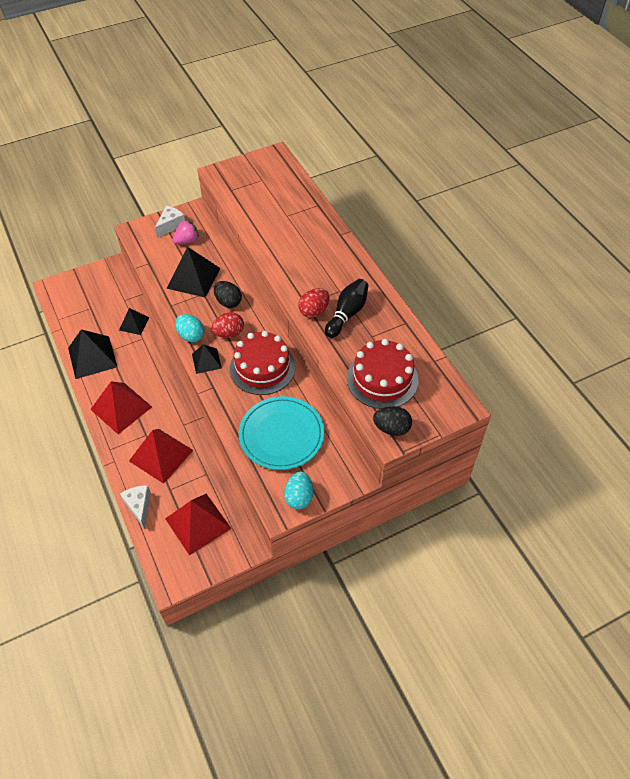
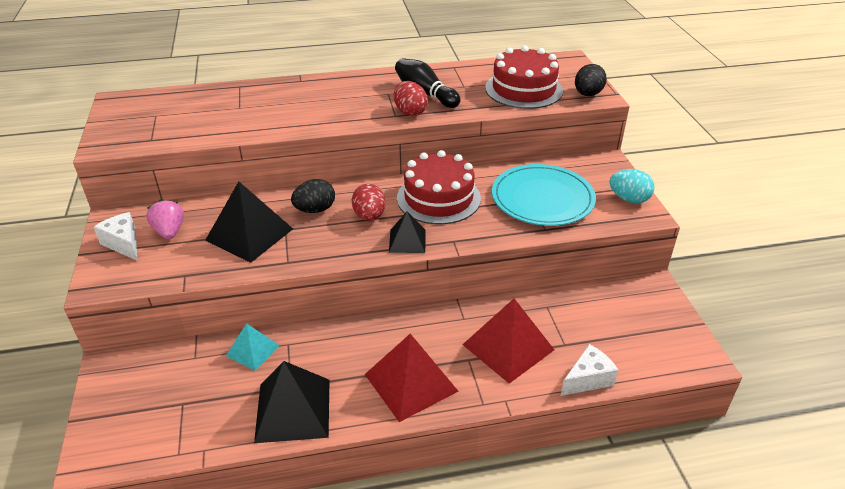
camera: 75 degrees left, 15 degrees down
black pyramid [119,308,149,335] -> turquoise pyramid [226,323,280,371]
white cheese [120,485,151,529] -> white cheese turned 150 degrees clockwise [561,344,618,396]
red pyramid [165,494,231,556] -> none
turquoise egg [175,314,204,342] -> none

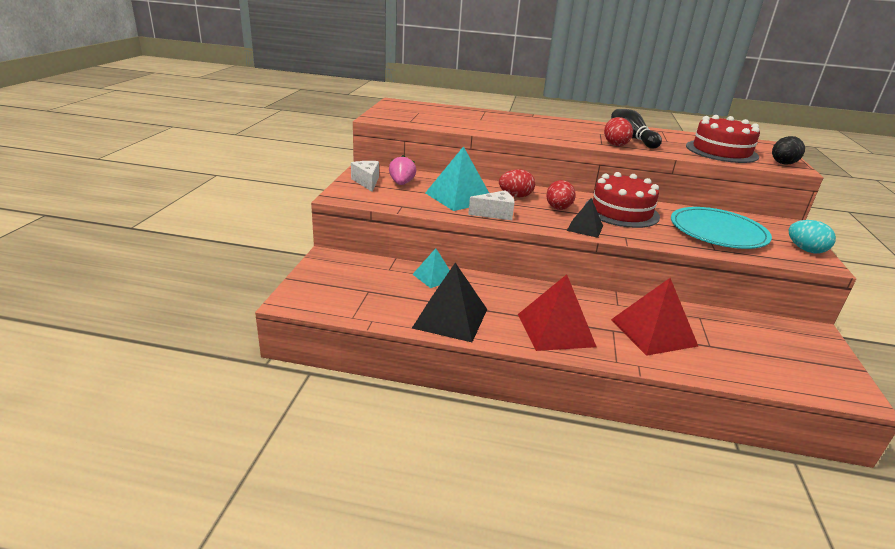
camera: 20 degrees right, 10 degrees down
black pyramid [205,181,293,263] -> turquoise pyramid [425,146,489,211]
black egg [291,179,335,213] -> red egg [499,169,535,197]
white cheese [561,344,618,396] -> white cheese moved to [468,190,514,220]

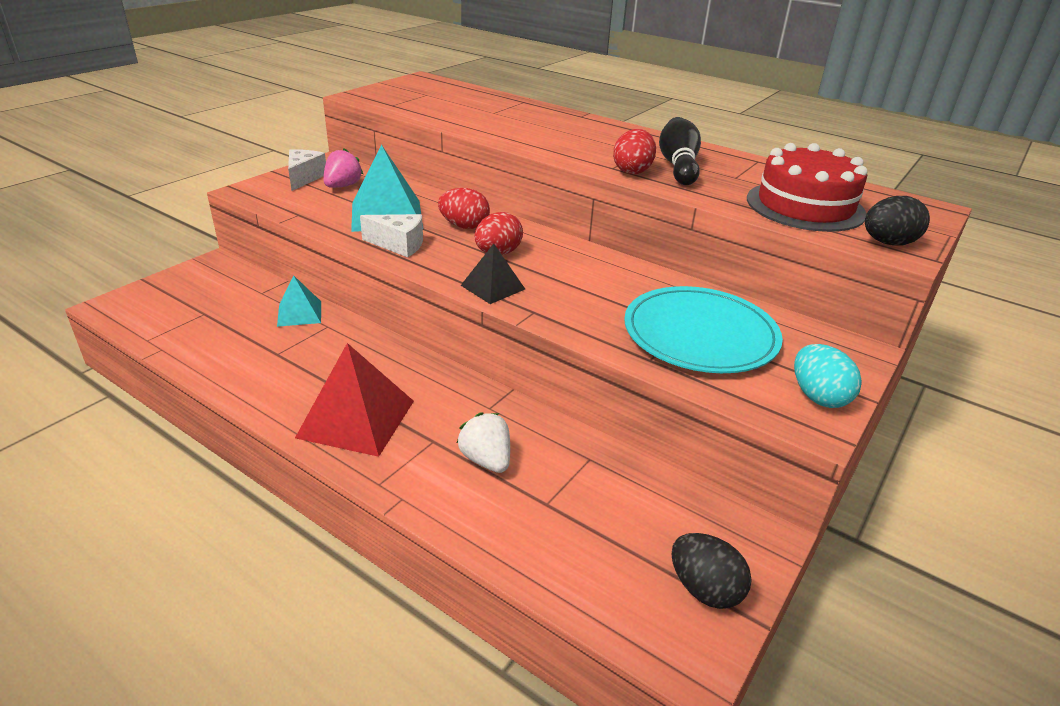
camera: 25 degrees right, 5 degrees up
black pyramid [412,263,487,342] -> none
red cake [585,172,660,228] -> none
red pyramid [611,278,698,356] -> white strawberry [457,412,510,473]
none -> black egg [671,533,752,609]

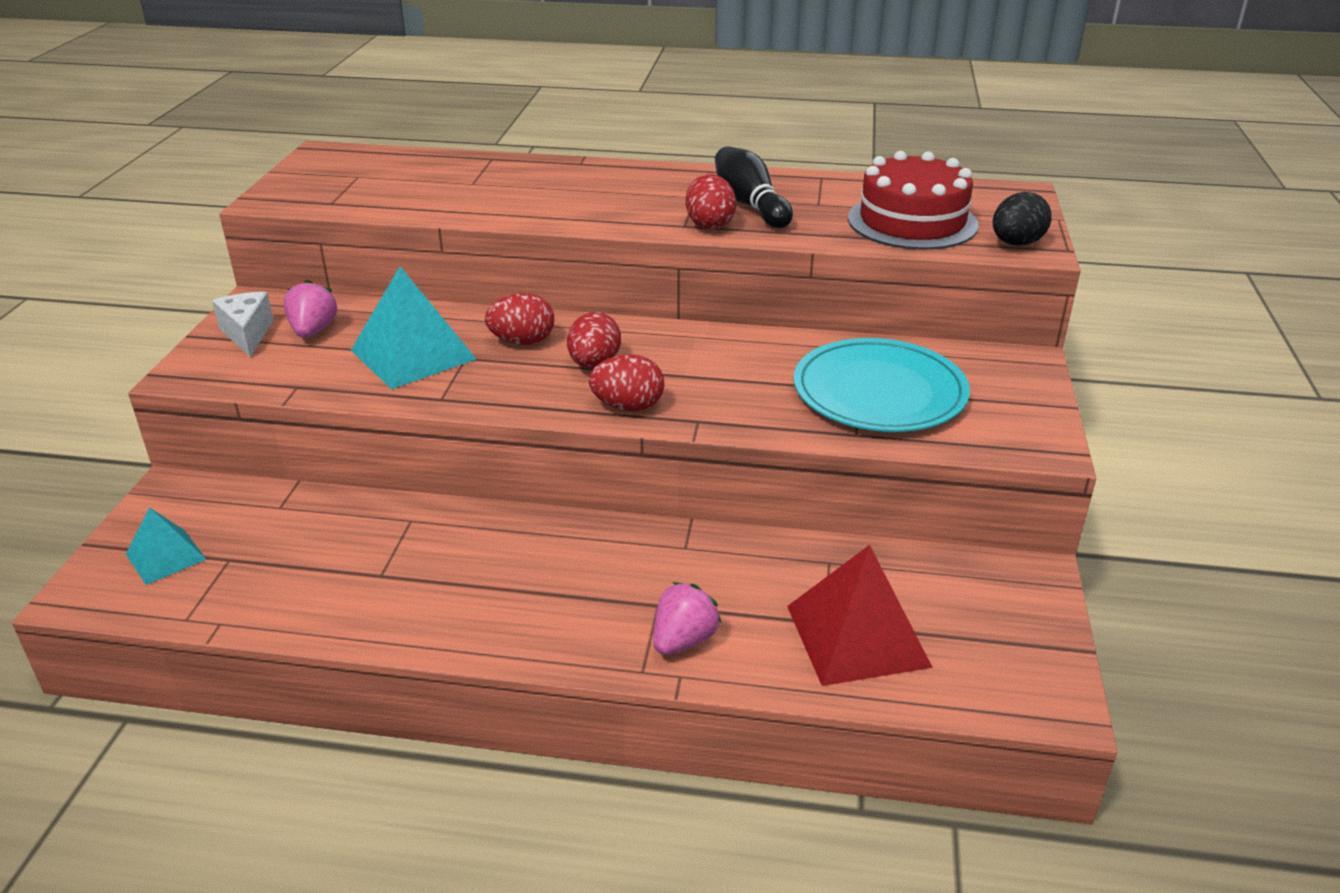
camera: 25 degrees left, 0 degrees up
turquoise pyramid [277,275,321,327] -> turquoise pyramid moved to [126,507,207,585]
red pyramid [295,343,414,457] -> red pyramid moved to [787,545,933,686]
white cheese [360,214,423,257] -> none
white strawberry [457,412,510,473] -> none
black pyramid [460,244,525,304] -> red egg [589,354,665,411]
black egg [671,533,752,609] -> none
turquoise egg [794,344,862,408] -> none
none -> pink strawberry [653,582,722,655]

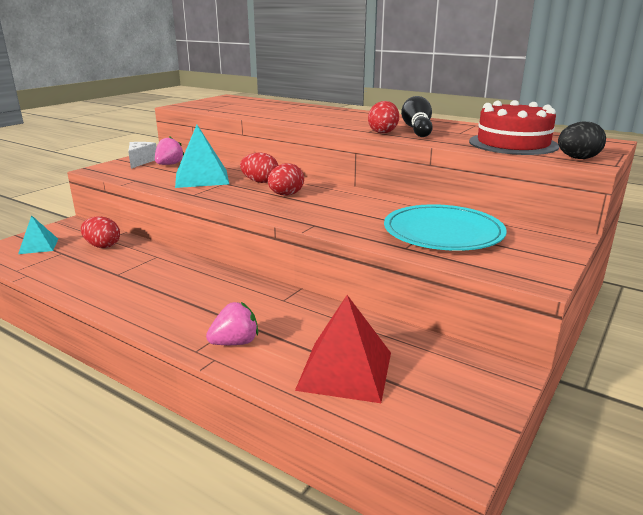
camera: 25 degrees right, 10 degrees down
red egg [589,354,665,411] -> red egg moved to [81,216,120,248]

